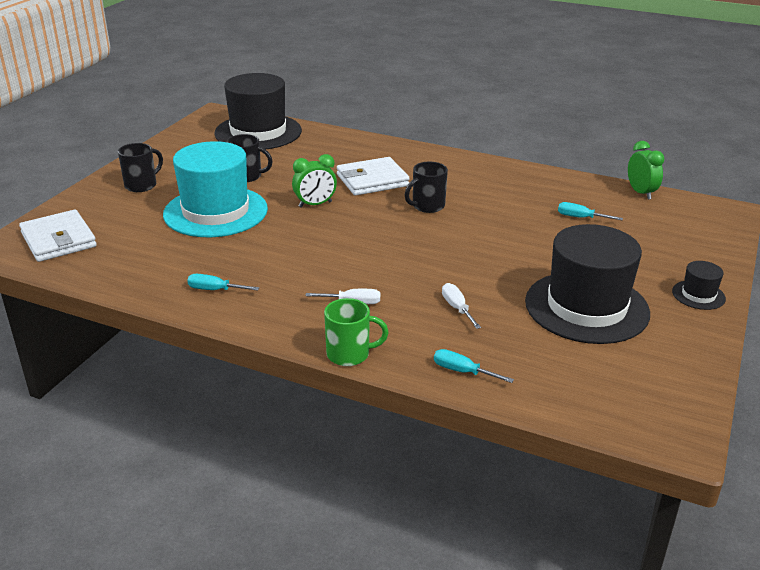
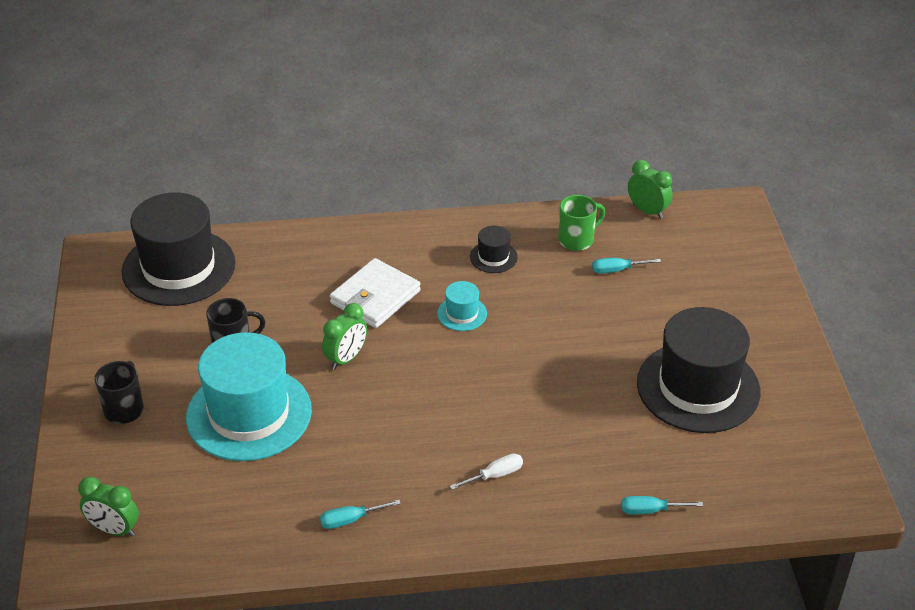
camera: 30 degrees left, 10 degrees up
white wallet [19,209,97,262] -> green clock [78,476,139,537]
green mug [324,298,389,366] -> green mug moved to [558,195,605,251]
black mug [405,162,448,213] -> turquoise hat [437,281,487,331]
white screwdriver [442,283,481,329] -> none
black hat [672,261,726,310] -> black hat moved to [470,226,518,273]

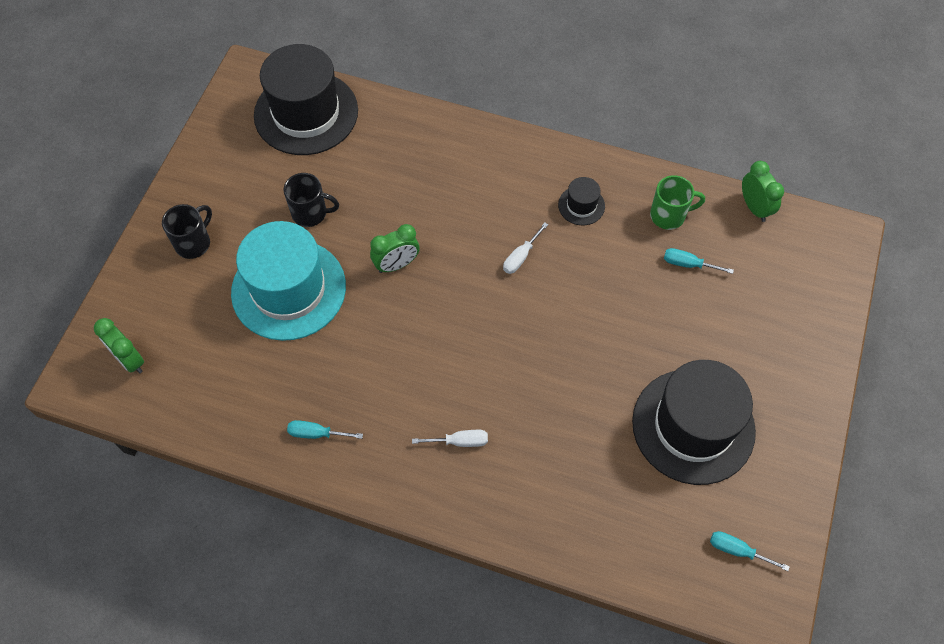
camera: 25 degrees right, 20 degrees up
white wallet [330,258,421,328] -> none
turquoise hat [437,281,487,331] -> white screwdriver [503,223,548,274]
turquoise screwdriver [621,496,703,515] -> turquoise screwdriver moved to [710,531,790,571]

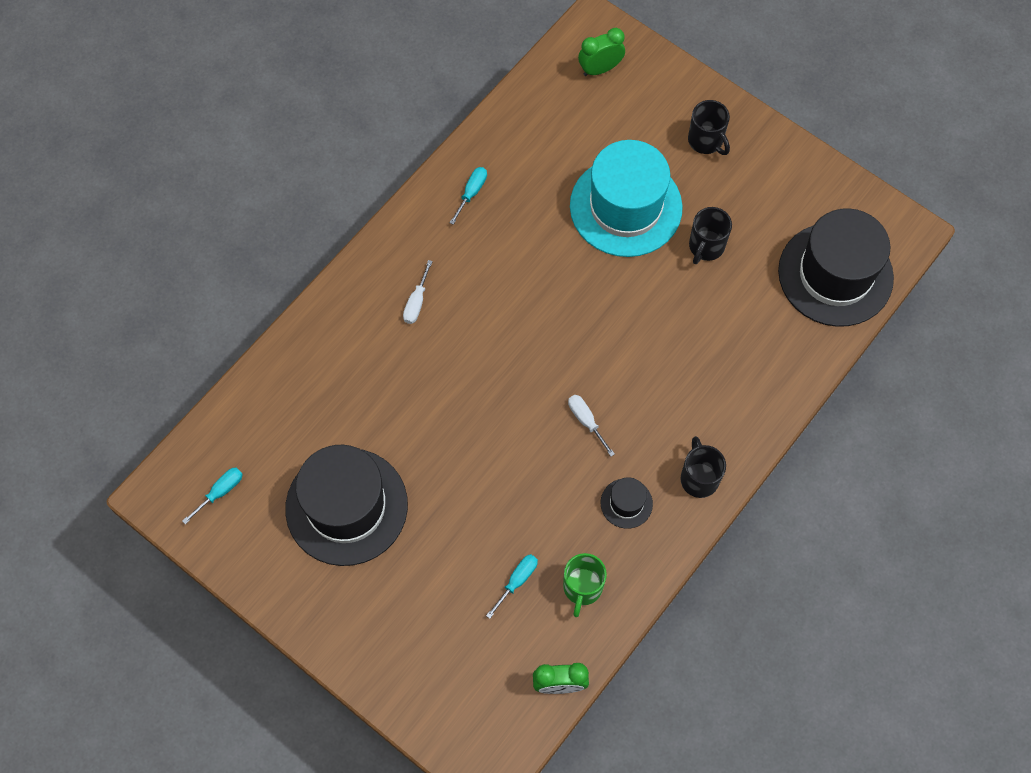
camera: 110 degrees right, 5 degrees up
green clock [370,224,420,273] -> none
none -> black mug [680,436,726,498]

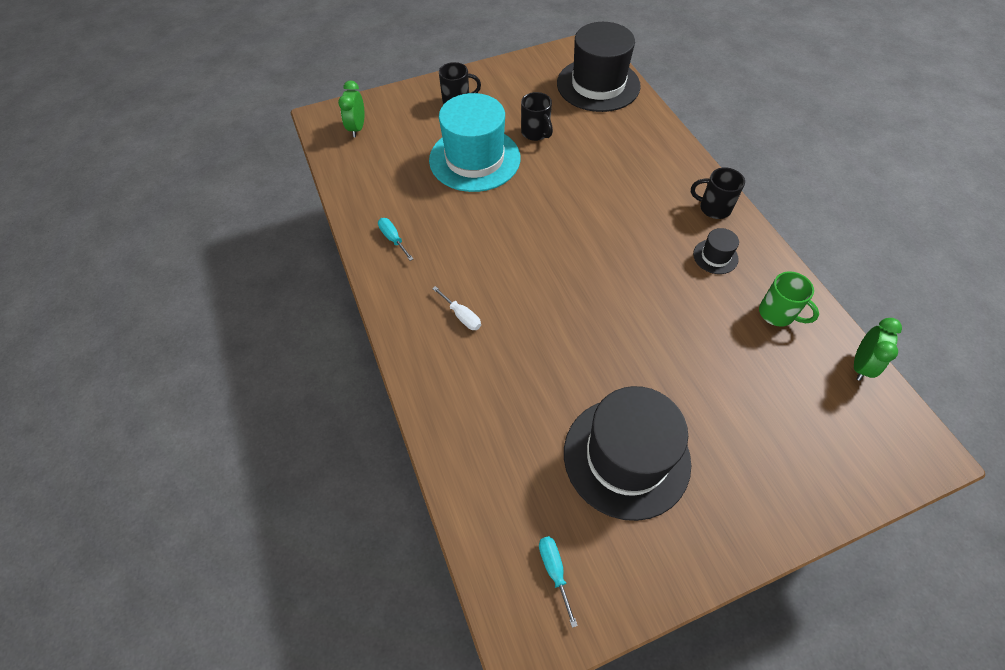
camera: 60 degrees left, 10 degrees down
turquoise screwdriver [486,554,538,619] -> none
white screwdriver [568,395,615,456] -> none

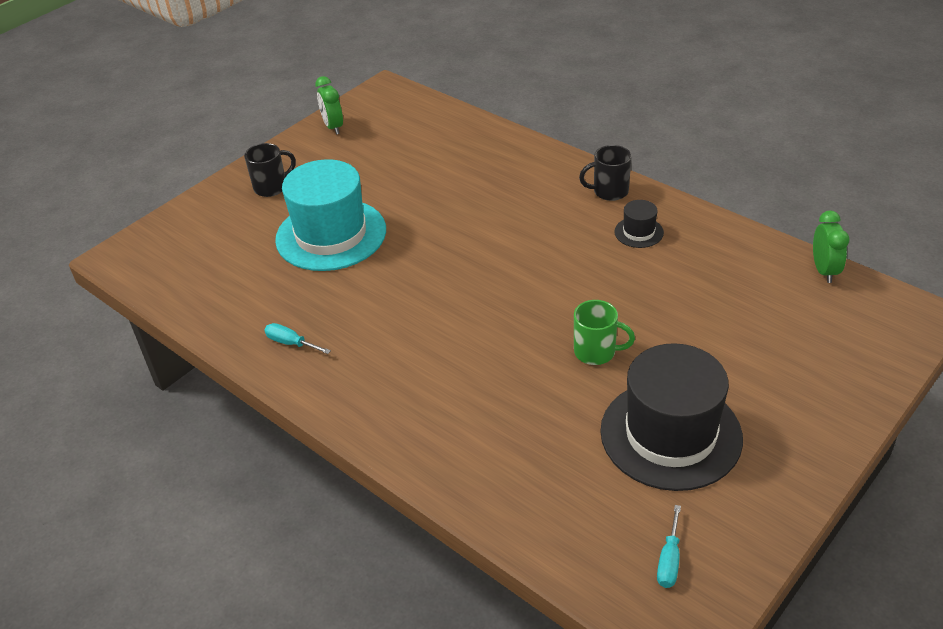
camera: 25 degrees left, 15 degrees down
green clock [338,80,364,137] -> green clock moved to [315,76,343,135]
white screwdriver [432,286,481,330] -> none
black mug [521,92,553,141] -> none
turquoise screwdriver [539,536,578,628] -> turquoise screwdriver turned 120 degrees counterclockwise [657,505,681,588]
black hat [557,22,641,112] -> none
green mug [759,271,819,327] -> green mug moved to [574,300,635,365]

